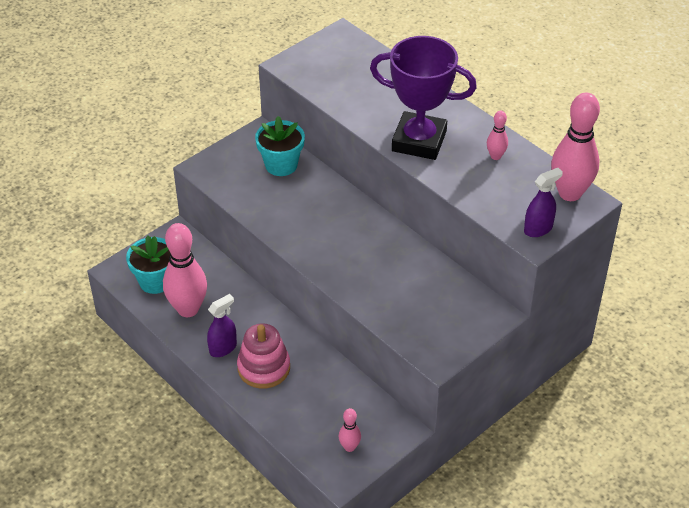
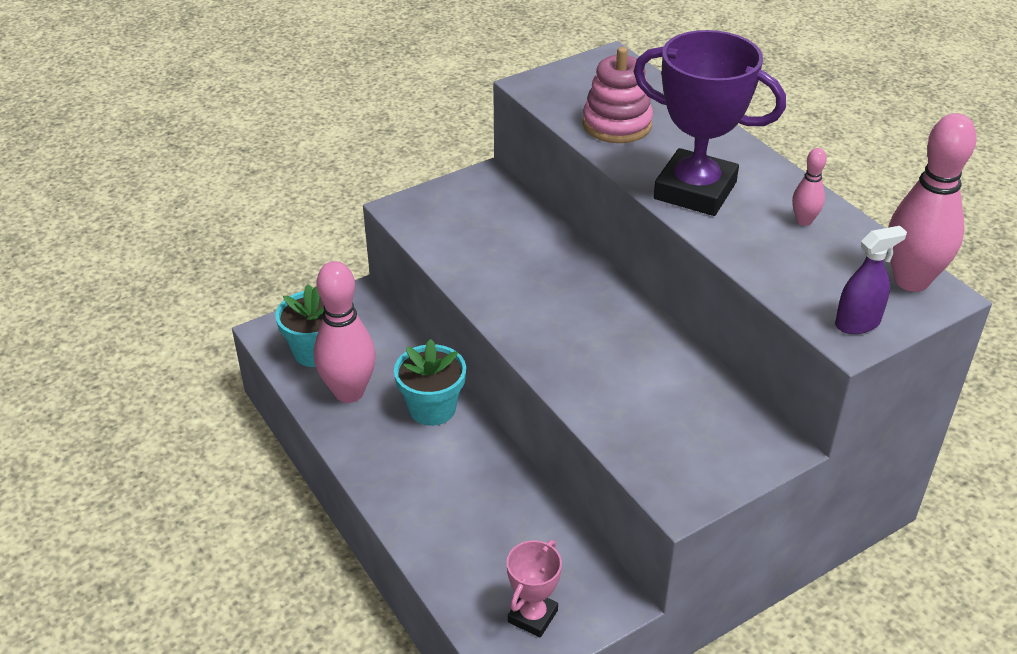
camera: 10 degrees right, 5 degrees down
purple spray bottle [207,294,237,357] -> none
pink stacking toy [237,323,290,389] -> pink stacking toy moved to [582,47,653,143]
turquoise flower pot [255,116,305,176] -> turquoise flower pot moved to [394,339,466,426]
pink bowling pin [339,408,361,452] -> pink trophy [507,540,562,638]

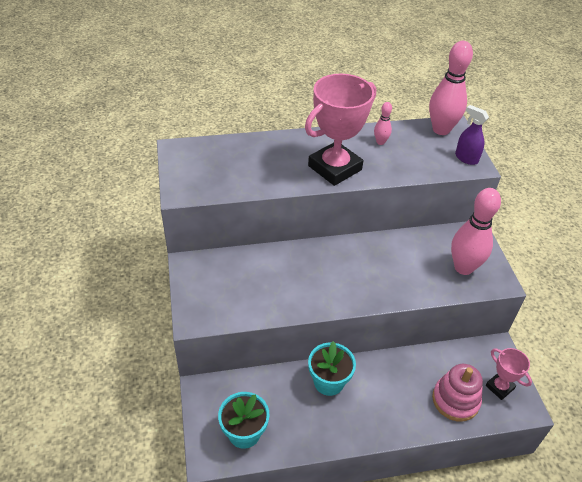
camera: 70 degrees left, 5 degrees up
pink bowling pin [314,261,376,403] -> pink bowling pin moved to [451,188,501,275]
pink stacking toy [582,47,653,143] -> pink stacking toy moved to [432,364,483,422]
purple trophy [633,30,786,216] -> pink trophy [305,74,376,186]
purple spray bottle [835,226,907,334] -> purple spray bottle turned 45 degrees counterclockwise [455,105,489,165]

